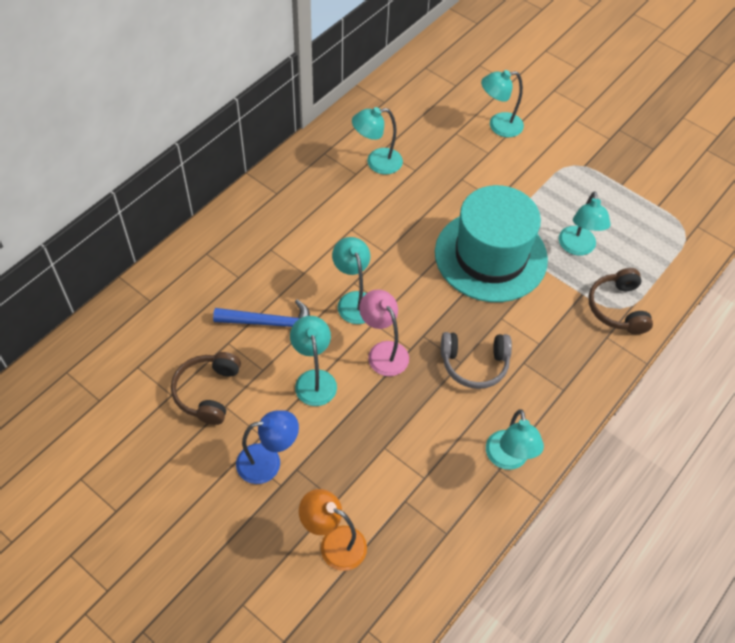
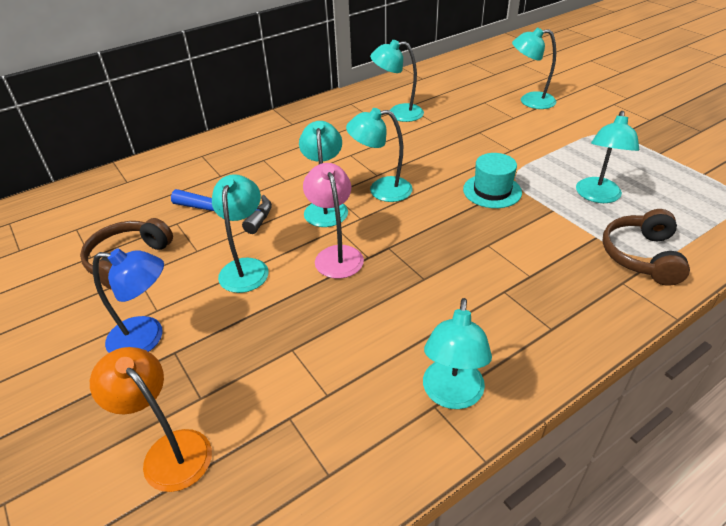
camera: 20 degrees right, 15 degrees down
turquoise hat [435,185,548,302] -> turquoise hat [463,153,522,208], size x0.45
grey headphones [441,332,512,389] -> none
none -> turquoise lamp [346,108,413,202]

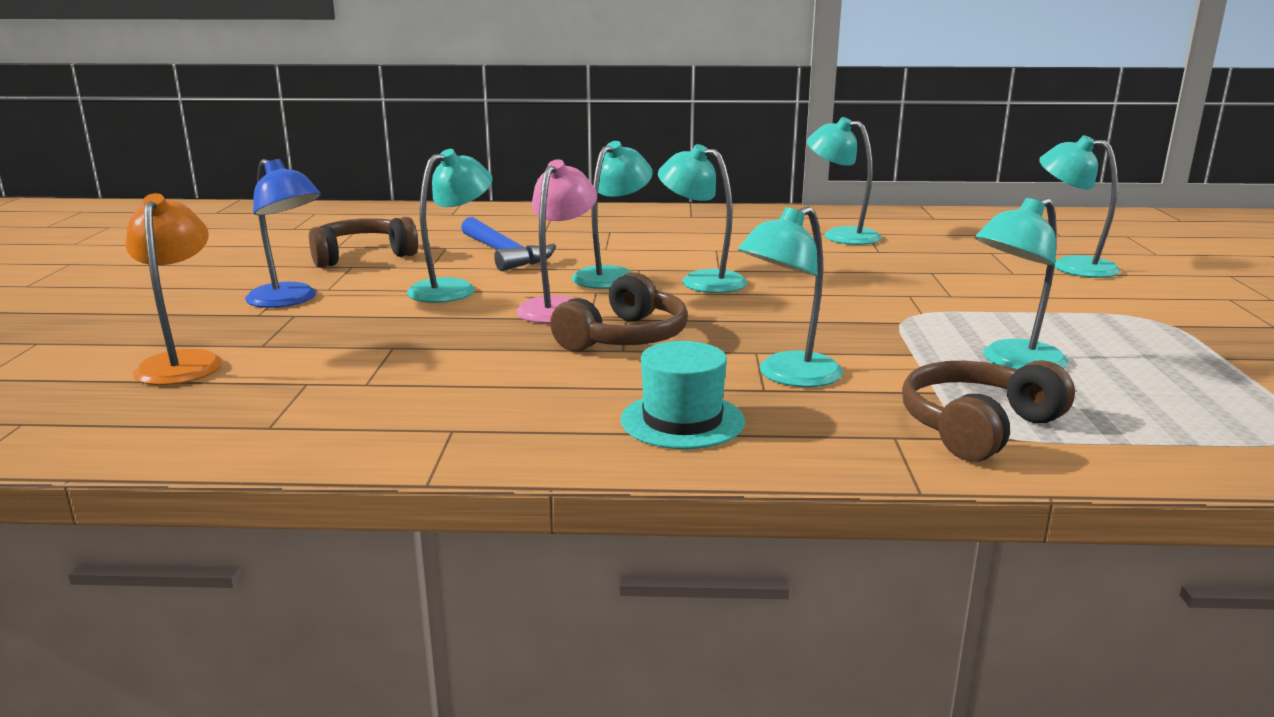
camera: 35 degrees right, 20 degrees down
turquoise lamp [423,298,492,409] -> turquoise lamp moved to [737,206,843,387]
turquoise hat [463,153,522,208] -> turquoise hat moved to [621,341,745,449]
none -> brown headphones [550,272,688,352]

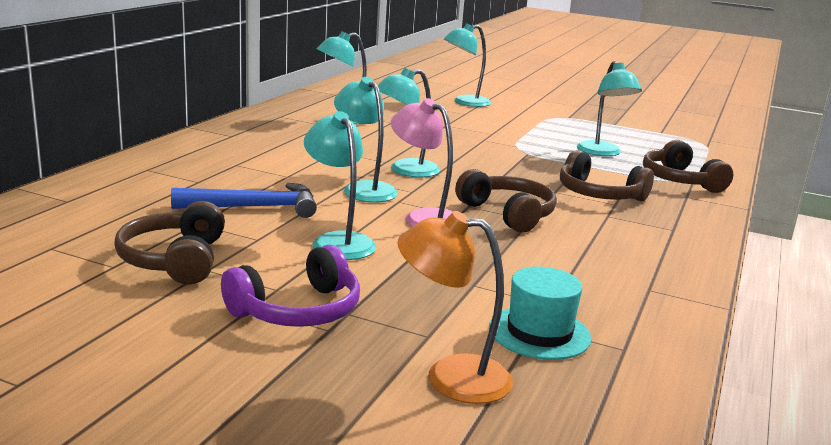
camera: 70 degrees left, 0 degrees up
blue lamp [245,159,321,308] -> purple headphones [221,245,360,327]
turquoise hat [621,341,745,449] -> turquoise hat moved to [489,267,591,360]
turquoise lamp [737,206,843,387] -> brown headphones [560,150,654,201]

